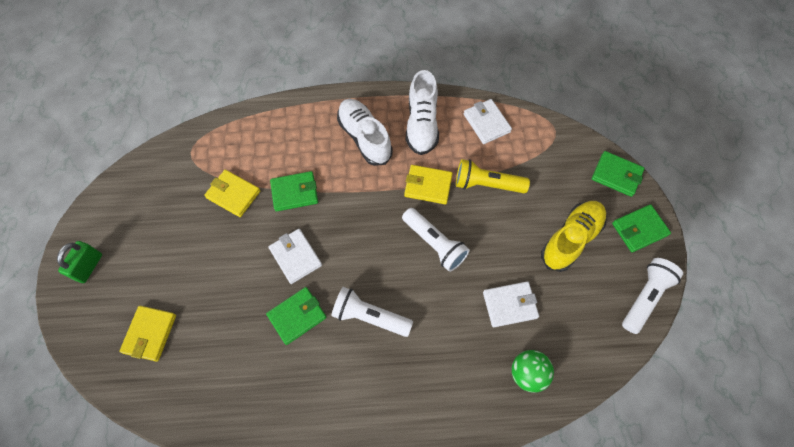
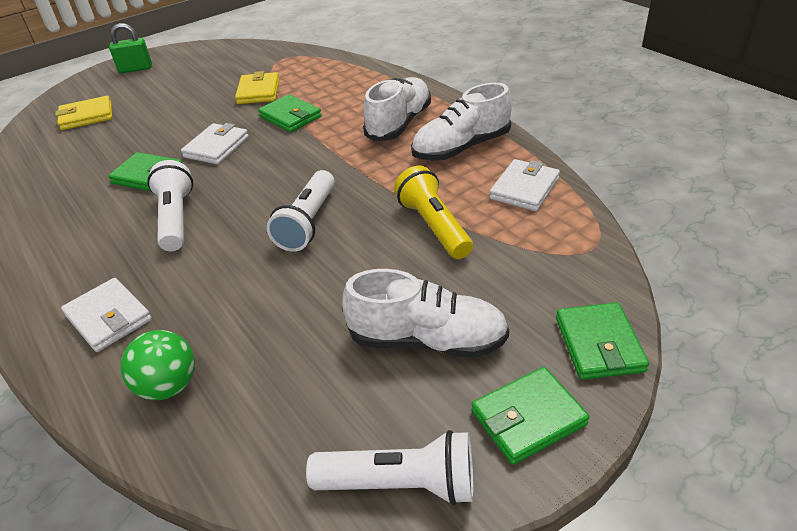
camera: 60 degrees right, 25 degrees down
yellow wallet [404,165,453,204] -> none
white wallet [483,281,539,327] -> white wallet moved to [61,278,152,352]
yellow shoe [541,201,607,272] -> white shoe [342,269,509,358]
green wallet [612,204,671,252] -> green wallet turned 60 degrees counterclockwise [471,367,589,465]

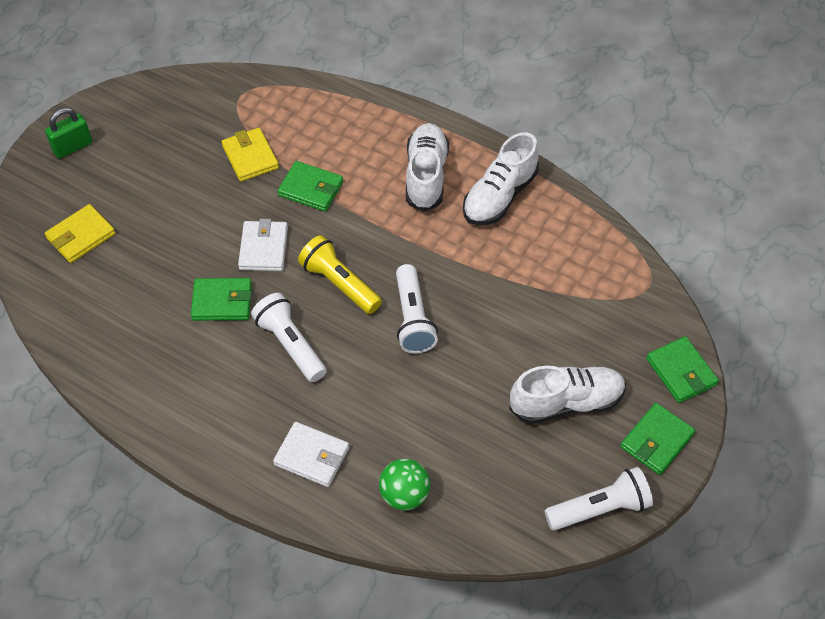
camera: 25 degrees left, 15 degrees up
yellow flashlight [394,166,473,259] -> yellow flashlight moved to [298,235,382,314]
white wallet [490,159,560,211] -> none

